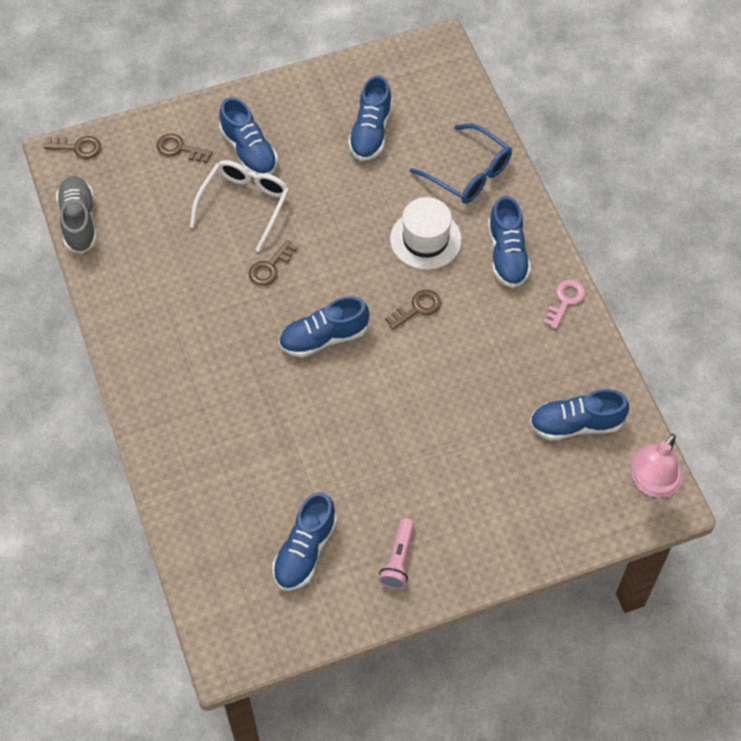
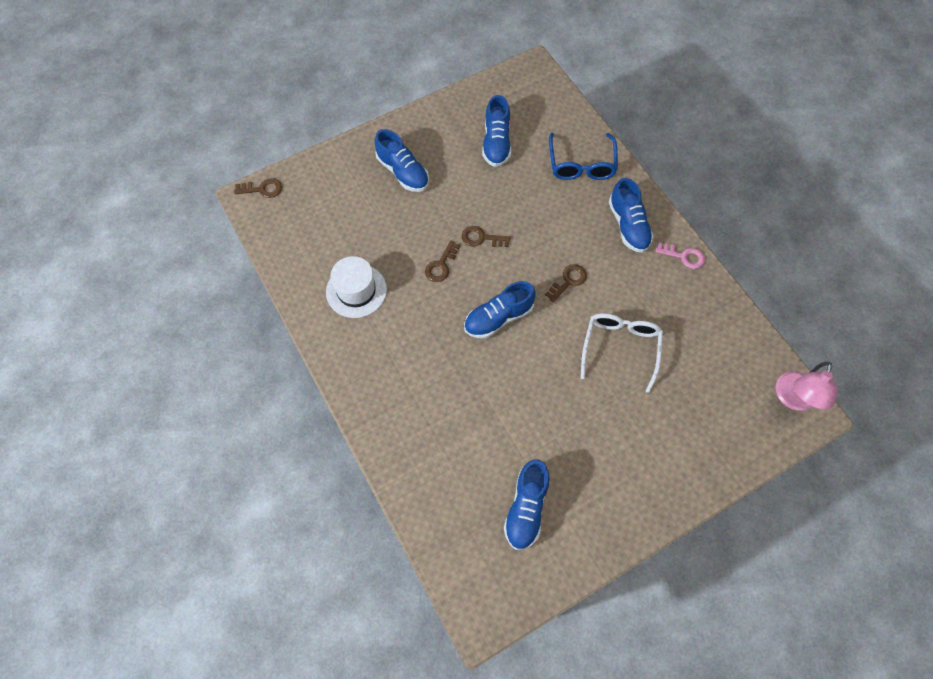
camera: 10 degrees left, 5 degrees up
grey shoe [56,176,97,254] -> none
brown key [157,134,213,163] -> brown key moved to [462,226,510,247]
white glasses [190,160,289,252] -> white glasses moved to [581,313,663,393]
pink flashlight [379,518,414,589] -> none
white hat [390,197,462,270] -> white hat moved to [326,256,387,318]
blue glasses [410,124,512,204] -> blue glasses turned 60 degrees clockwise [549,133,618,180]
blue shoe [530,389,629,440] -> none
pink key [544,279,585,329] -> pink key turned 90 degrees clockwise [656,242,705,269]

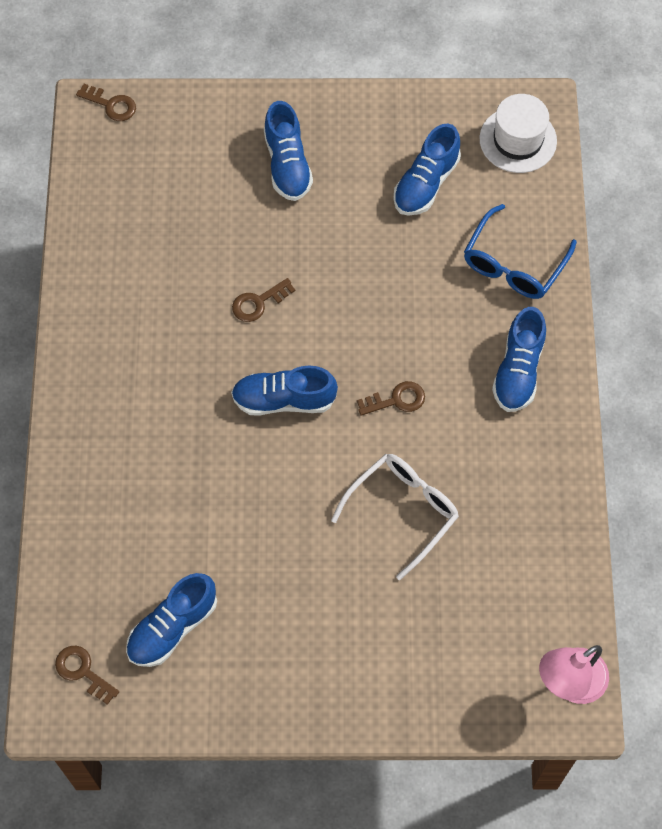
camera: 30 degrees right, 0 degrees up
white hat [326,256,387,318] -> white hat moved to [480,94,557,173]
brown key [462,226,510,247] -> brown key moved to [55,646,119,705]
pink key [656,242,705,269] -> none

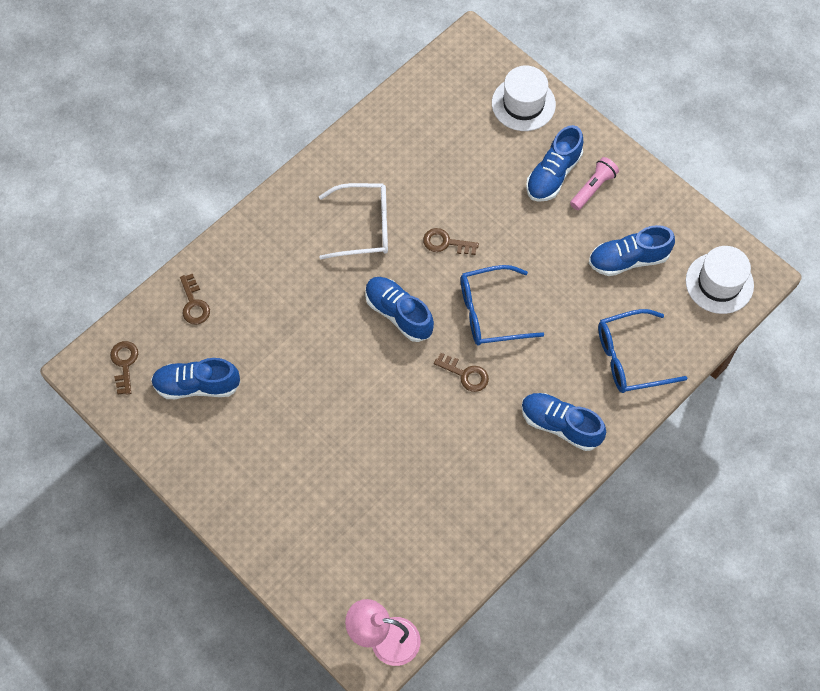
camera: 45 degrees right, 0 degrees up
brown key [76,84,136,121] -> brown key moved to [180,274,210,325]
white glasses [331,454,459,580] -> white glasses moved to [319,183,388,260]
blue shoe [492,307,546,412] -> blue shoe turned 60 degrees clockwise [521,393,606,451]
none -> blue glasses [461,265,544,346]
none -> white hat [492,66,556,131]
none -> pink flashlight [570,157,619,210]

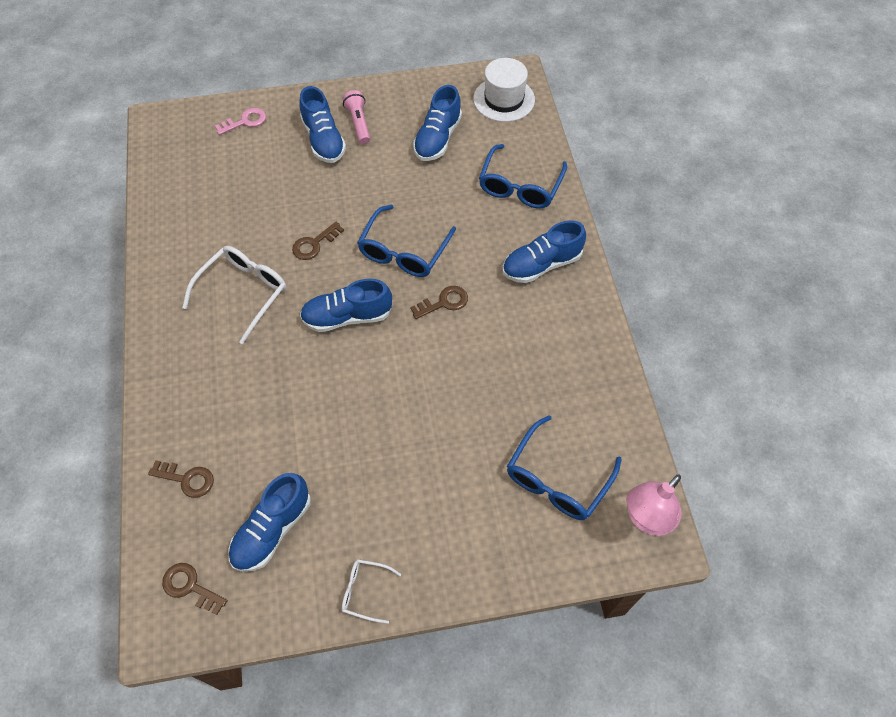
camera: 55 degrees left, 5 degrees down
white hat [492,66,556,131] -> pink key [215,108,266,135]
none -> white glasses [342,559,402,624]
none -> blue glasses [507,415,621,520]

